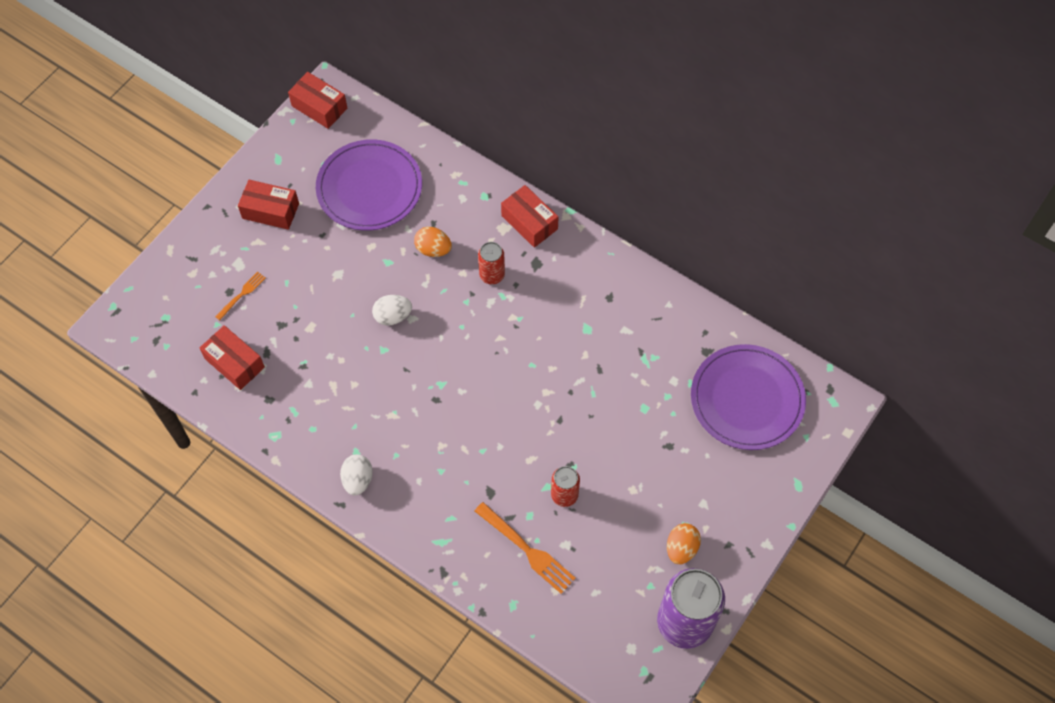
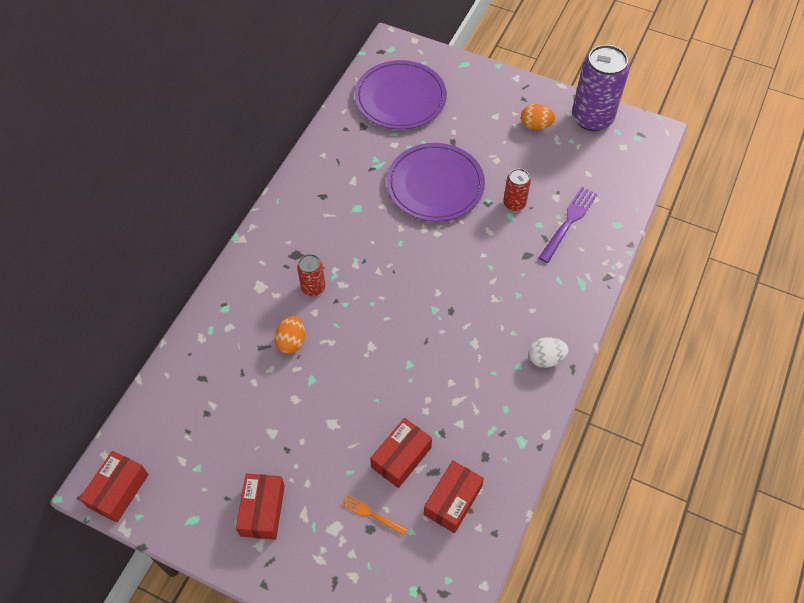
camera: 100 degrees left, 5 degrees down
purple plate [316,139,422,231] -> purple plate moved to [387,143,485,222]
white egg [372,295,412,325] -> none
orange fork [475,502,576,594] -> purple fork [538,187,598,263]
red box [501,185,558,248] -> red box moved to [370,418,432,488]

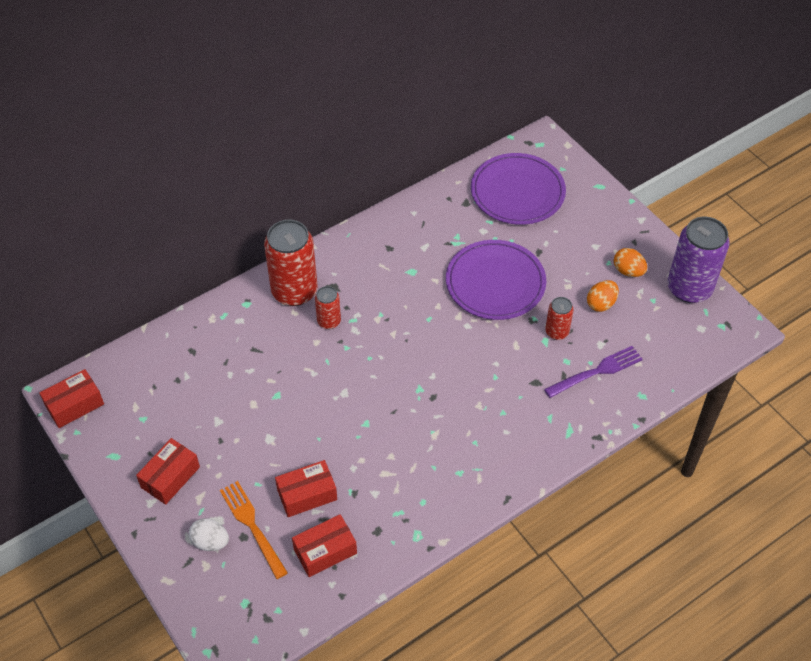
camera: 30 degrees right, 5 degrees down
orange egg [274,316,305,354] -> orange egg moved to [587,280,619,312]
orange fork [342,495,407,536] -> orange fork [220,481,288,579], size x1.75
white egg [528,337,569,368] -> white egg moved to [189,518,229,551]
none -> red can [264,220,317,306]

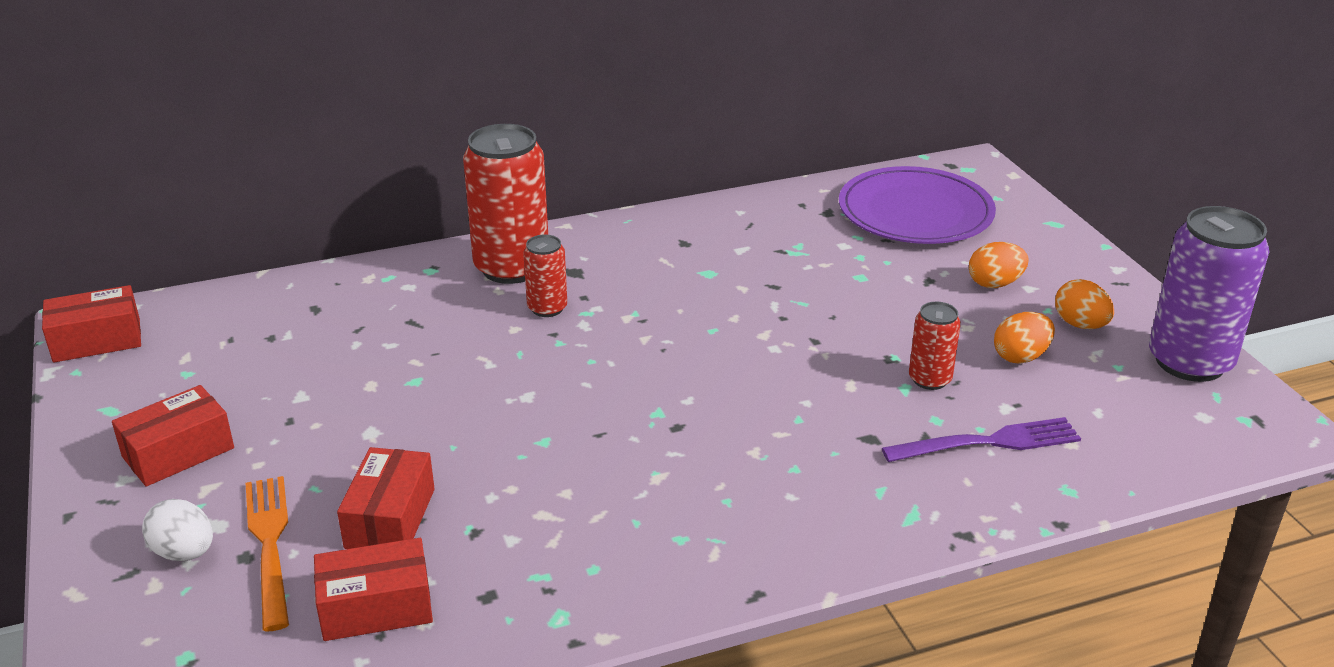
camera: 15 degrees right, 20 degrees down
red box [275,460,337,517] -> red box turned 75 degrees counterclockwise [337,447,435,549]
purple plate [446,240,546,320] -> none
none -> orange egg [969,242,1029,288]

